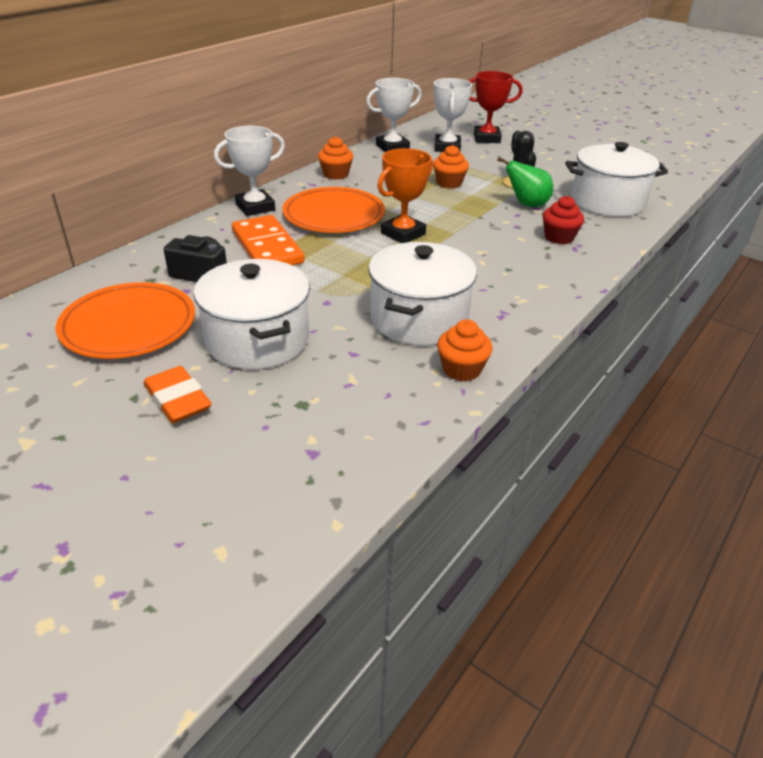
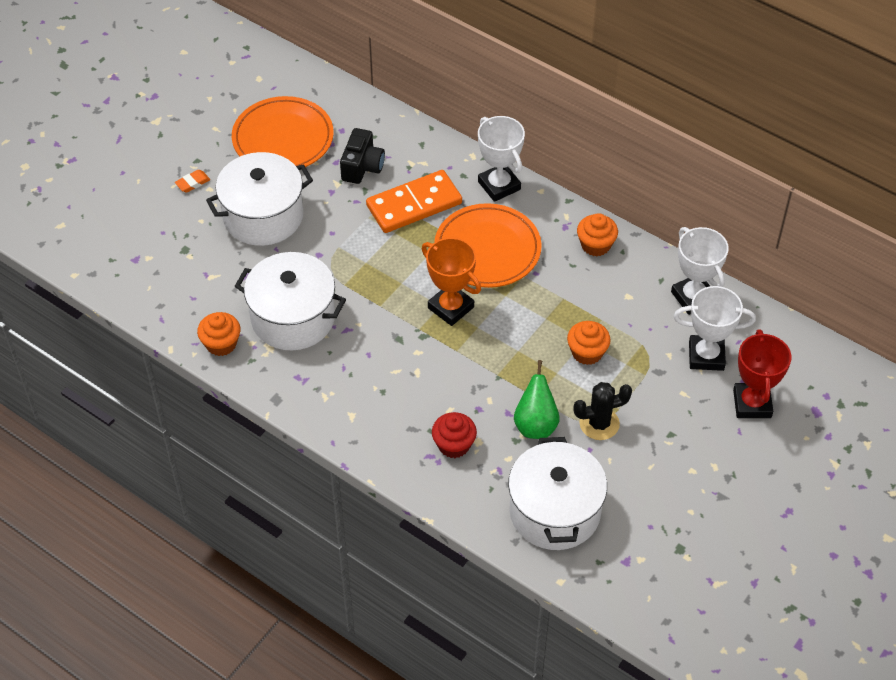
camera: 90 degrees right, 15 degrees up
orange eraser [143,366,212,423] -> orange eraser [175,170,210,193], size x0.56

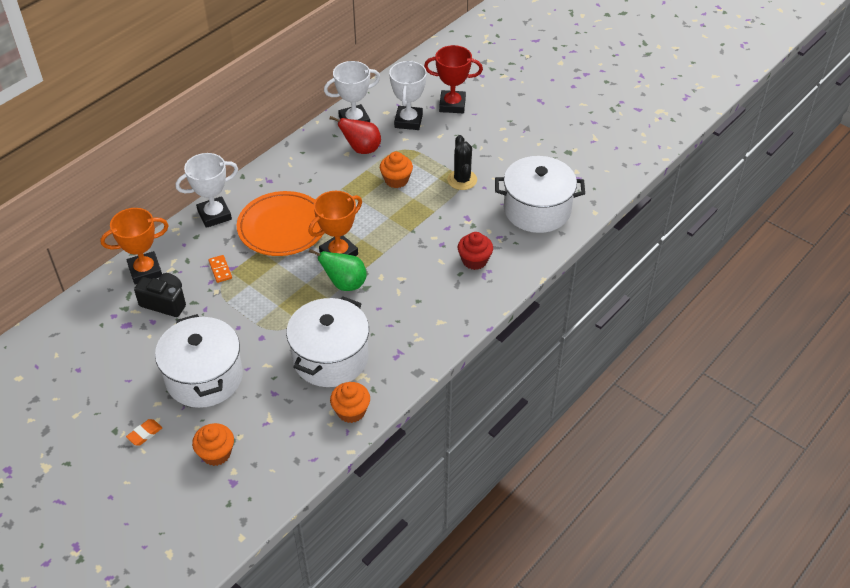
camera: 85 degrees left, 5 degrees down
orange eraser [175,170,210,193] -> orange eraser turned 75 degrees clockwise [126,419,162,446]
orange plate [232,96,334,167] -> none
orange domino [366,170,462,233] -> orange domino [208,255,232,283], size x0.41
green pear [514,360,559,439] -> green pear moved to [309,249,367,291]
orange cupcake [577,213,618,256] -> orange cupcake moved to [192,423,234,466]
none -> orange trophy [100,208,169,285]
none -> red pear [329,116,381,154]

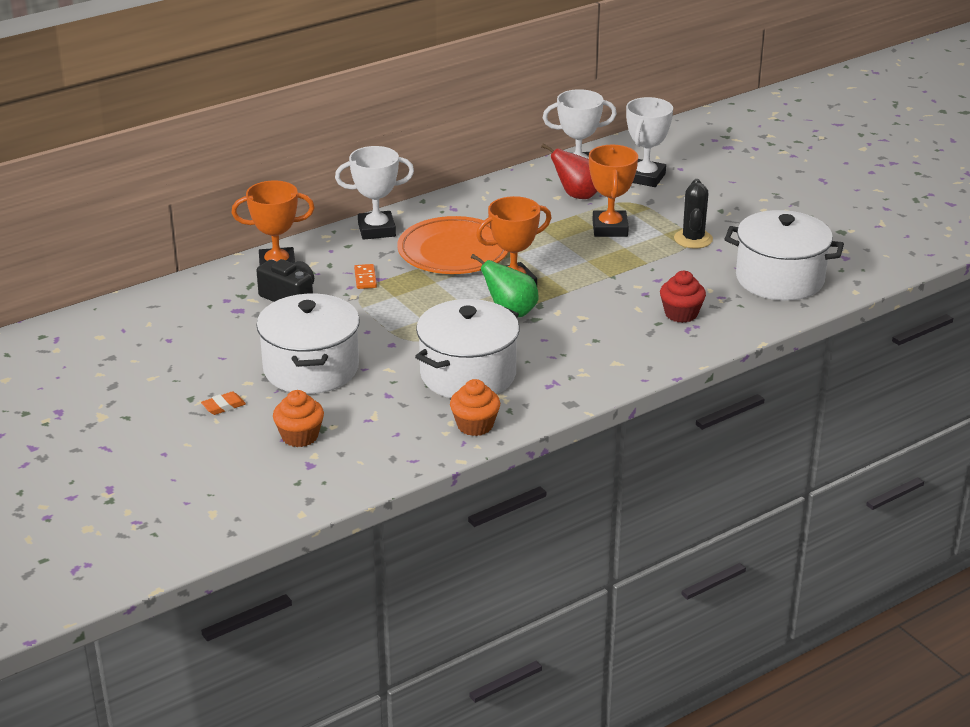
camera: 15 degrees right, 15 degrees down
orange cupcake [380,152,413,188] -> orange trophy [589,145,638,237]
red trophy [424,45,483,113] -> none

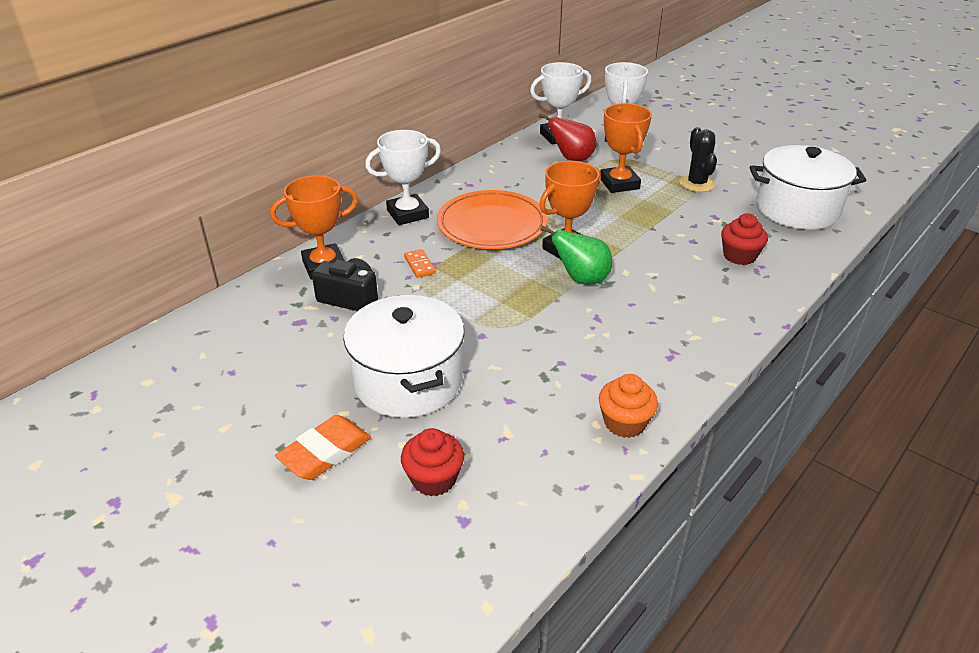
camera: 15 degrees left, 5 degrees up
orange eraser [201,392,246,415] -> orange eraser [275,415,371,480], size x1.78
orange cupcake [273,390,324,447] -> red cupcake [401,428,464,496]
white pot [415,299,519,398] -> none

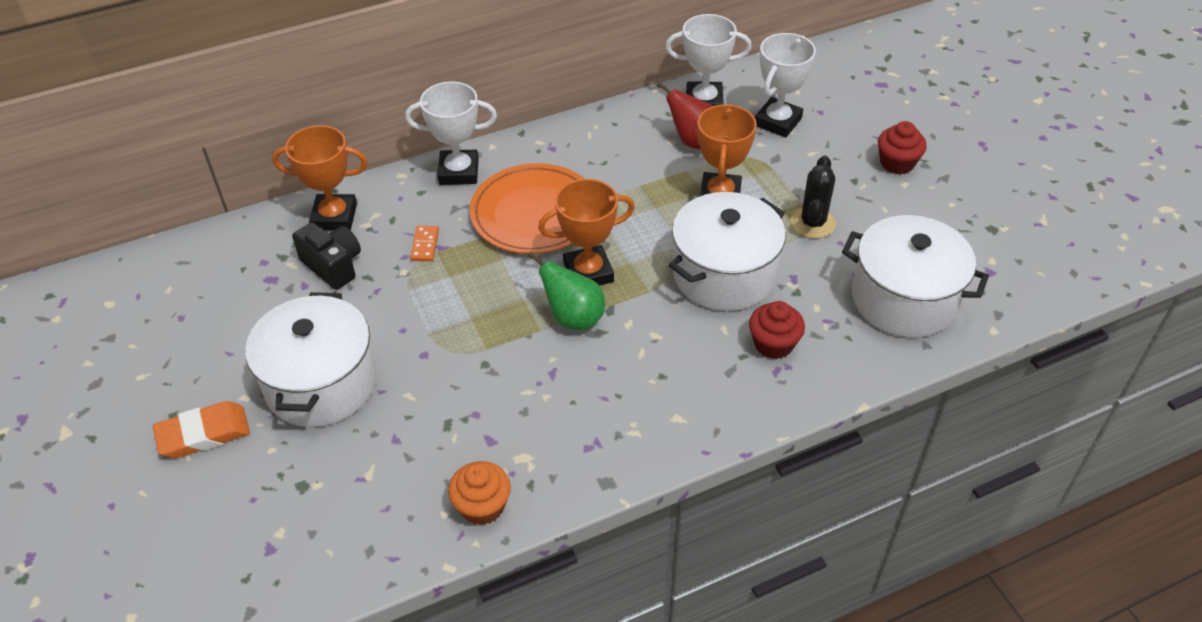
camera: 25 degrees right, 10 degrees up
red cupcake [401,428,464,496] -> red cupcake moved to [878,121,927,175]
none -> white pot [669,192,786,311]

